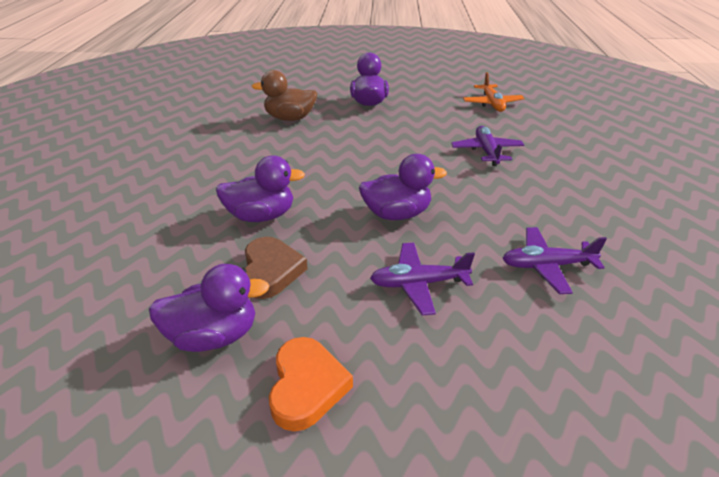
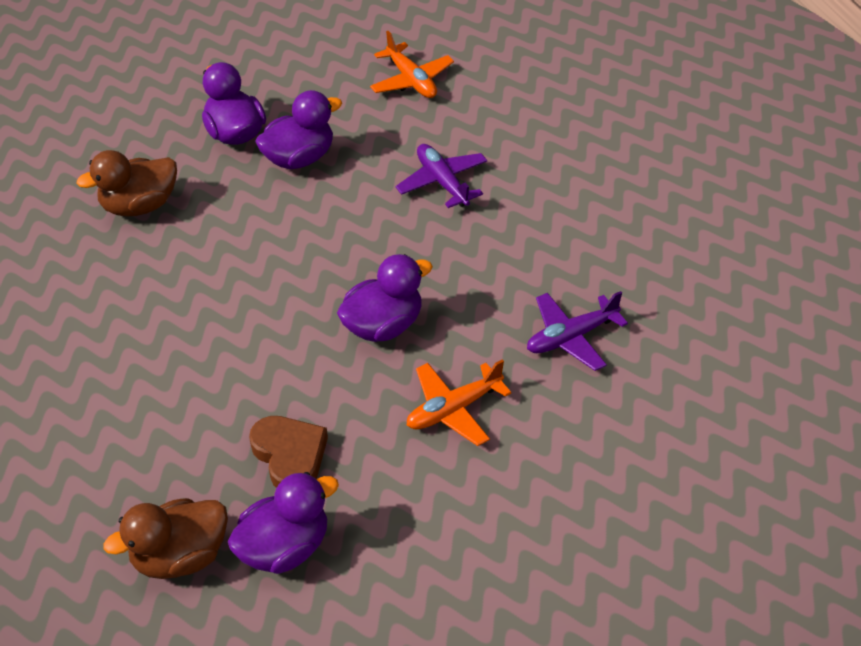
camera: 25 degrees left, 10 degrees up
purple duck [216,156,305,222] -> purple duck moved to [255,90,342,169]
orange heart [269,337,353,432] -> none
purple plane [370,243,475,315] -> orange plane [407,360,512,446]
none -> brown duck [103,498,228,579]

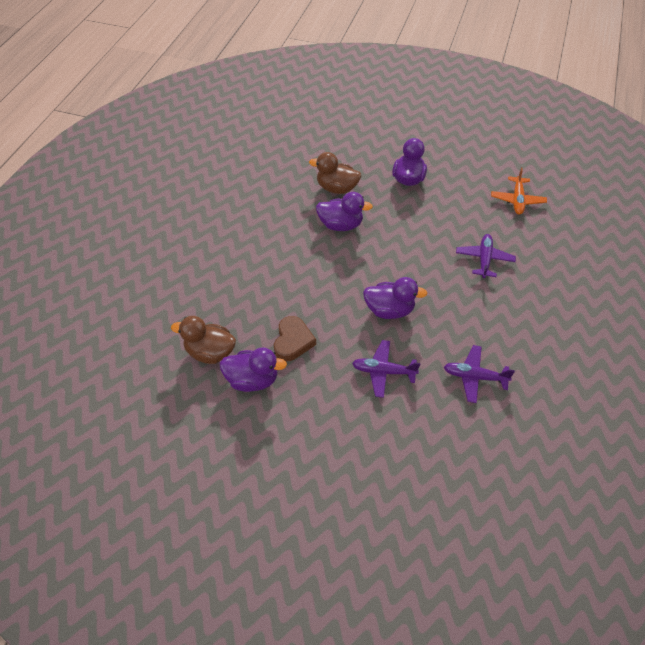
camera: 40 degrees right, 5 degrees up
purple duck [255,90,342,169] -> purple duck moved to [316,192,373,231]
orange plane [407,360,512,446] -> purple plane [352,340,420,398]

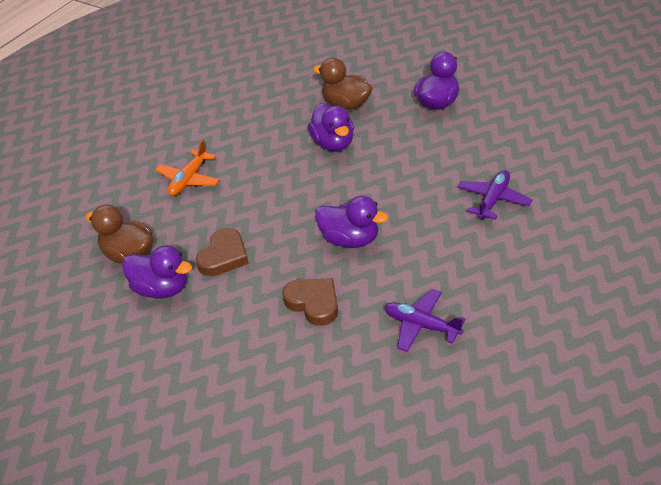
camera: 20 degrees right, 10 degrees down
purple duck [316,192,373,231] -> purple duck turned 45 degrees clockwise [308,103,354,151]
purple plane [352,340,420,398] -> brown heart [282,278,338,326]
orange plane [491,168,547,215] -> orange plane moved to [155,139,220,196]

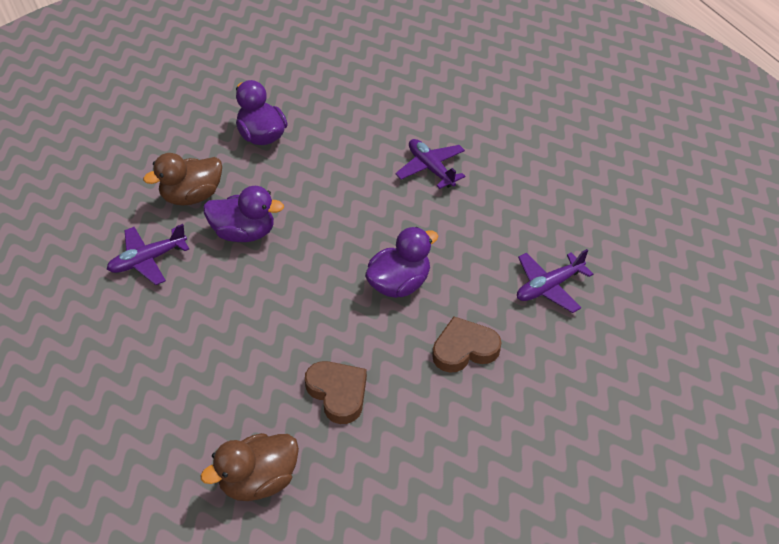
camera: 65 degrees left, 5 degrees up
purple duck [122,245,192,299] -> none
orange plane [155,139,220,196] -> none
none -> purple plane [107,224,189,285]

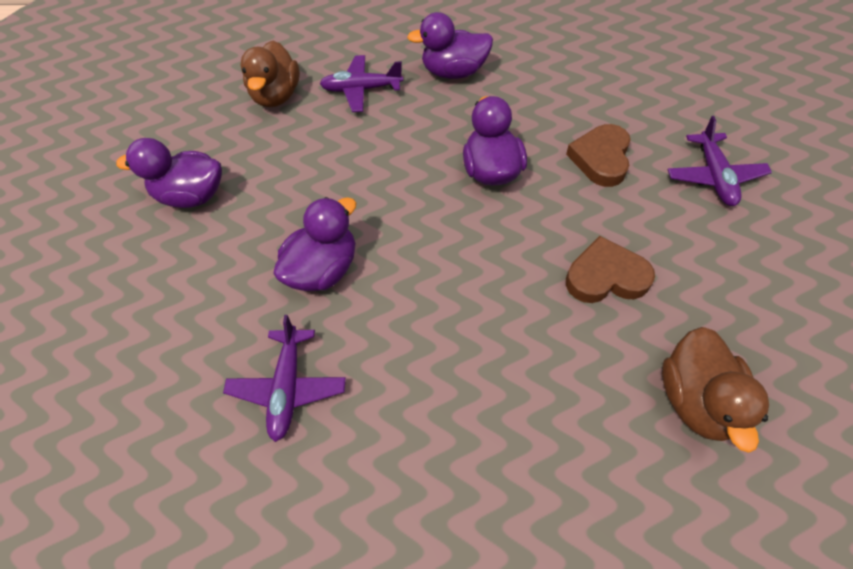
camera: 55 degrees left, 10 degrees up
brown duck [143,153,222,206] -> brown duck moved to [241,41,300,107]
purple plane [517,249,593,313] -> purple plane moved to [667,116,772,206]
none -> purple duck [407,12,493,79]

